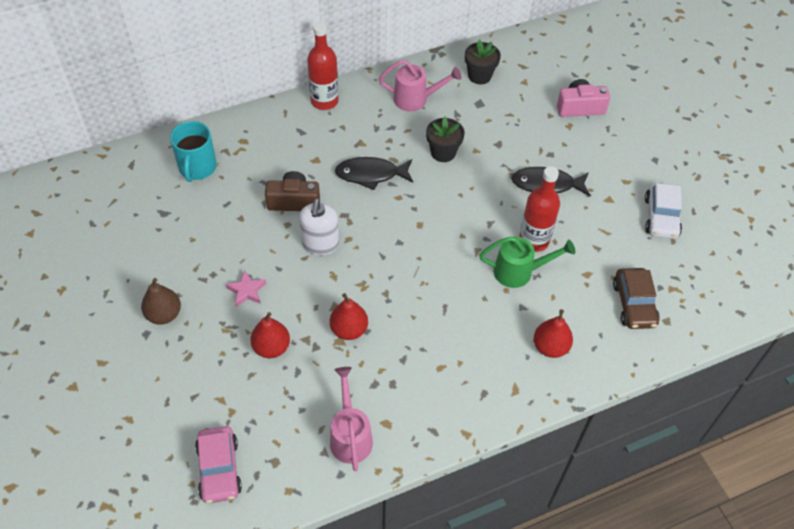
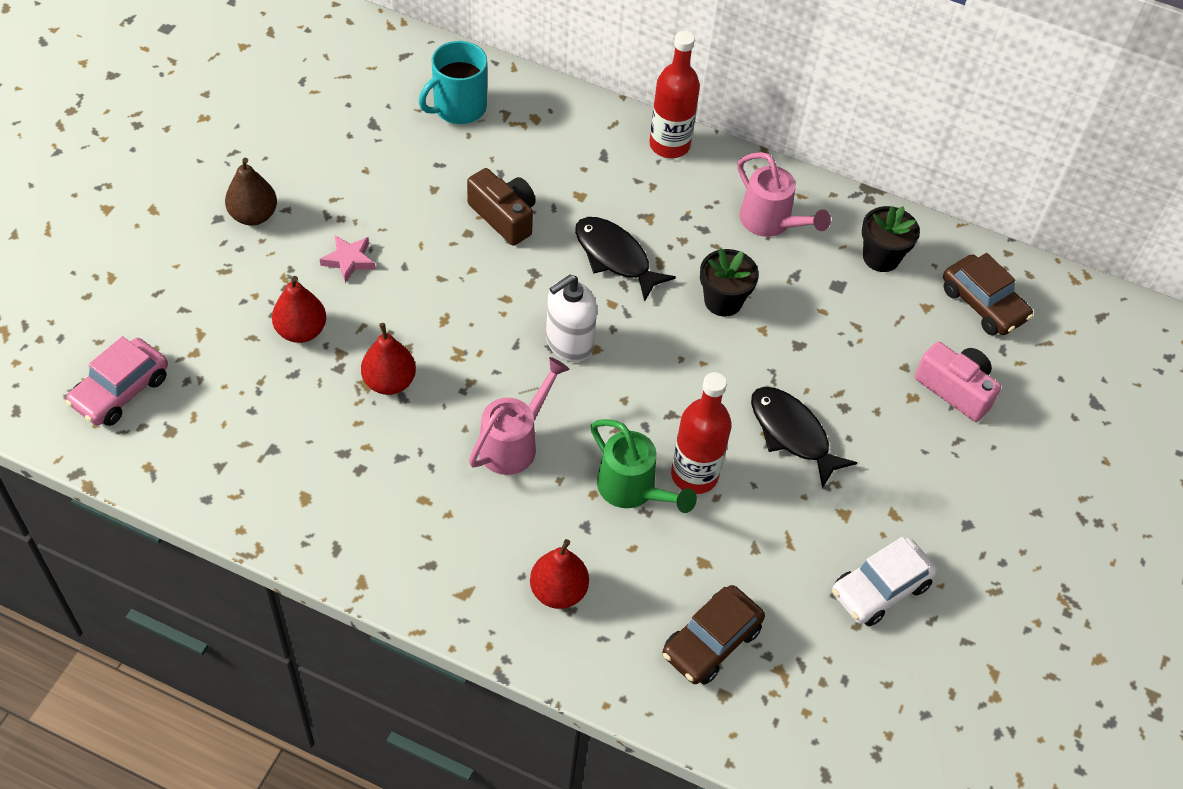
camera: 45 degrees right, 0 degrees up
white soap dispenser [299,199,339,255] -> white soap dispenser moved to [546,275,597,362]
pink watering can [330,367,373,471] -> pink watering can moved to [469,357,569,475]
none -> brown car [943,253,1033,335]

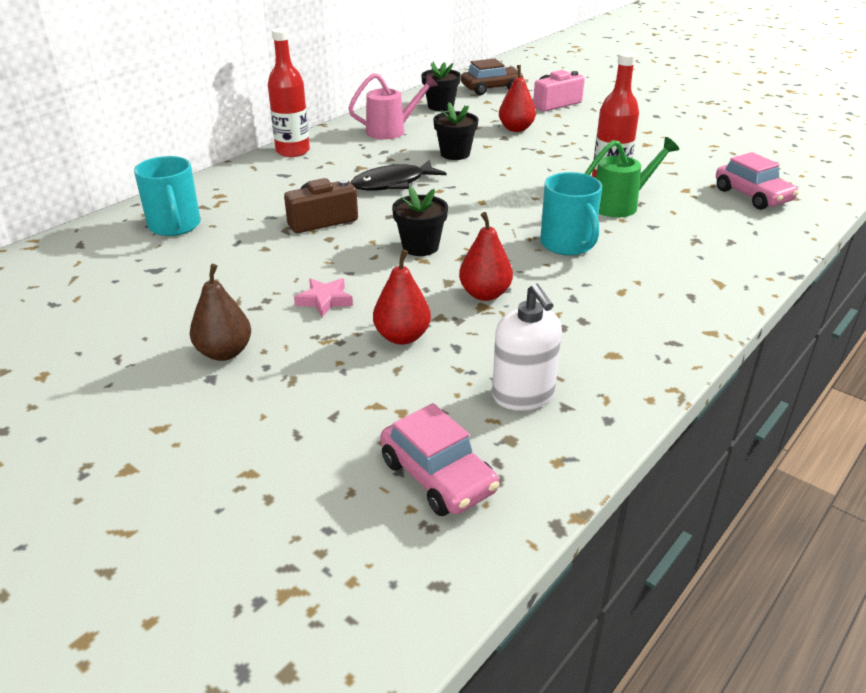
camera: 70 degrees left, 20 degrees down
pink watering can [469,357,569,475] -> turquoise mug [540,172,602,255]
red pear [530,539,589,609] -> red pear moved to [499,65,536,132]
white soap dispenser [546,275,597,362] -> white soap dispenser moved to [492,283,562,411]
brown car [663,585,765,685] -> pink car [716,152,799,210]
black fish [751,387,857,488] -> none
white car [832,537,937,626] -> none
none -> black flower pot [392,186,448,256]

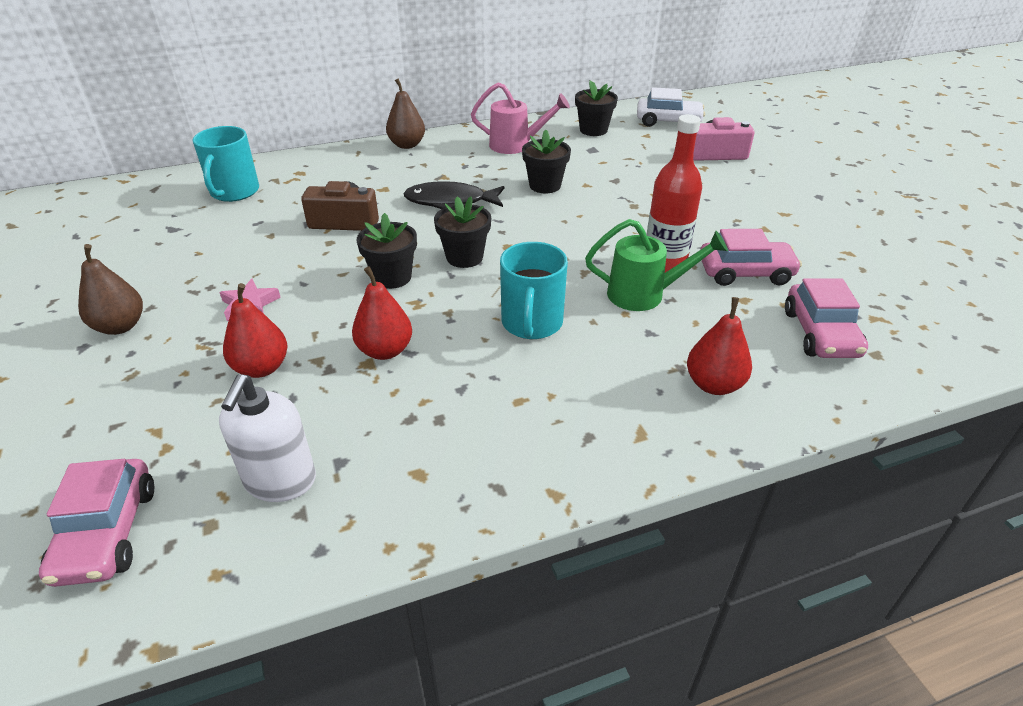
camera: 30 degrees right, 5 degrees up
red bottle [268,28,310,157] -> brown pear [386,78,425,149]
brown car [461,58,524,95] -> white car [637,87,705,127]
red pear [499,65,536,132] -> red pear moved to [687,297,752,395]
none -> black flower pot [434,197,491,268]
none -> pink car [700,229,802,286]

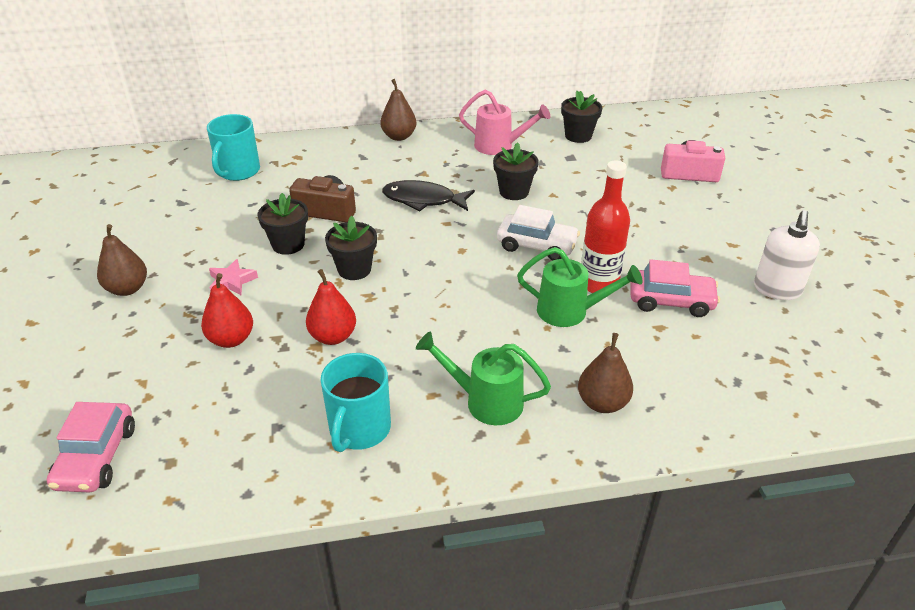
camera: 10 degrees right, 0 degrees up
white soap dispenser [219,374,316,502] -> white soap dispenser moved to [754,210,820,300]
black flower pot [434,197,491,268] -> black flower pot moved to [258,193,308,255]
turquoise mug [500,242,568,339] -> turquoise mug moved to [320,353,391,452]
white car [637,87,705,127] -> white car moved to [497,205,580,260]
red pear [687,297,752,395] -> brown pear [578,333,633,413]
pink car [785,278,868,358] -> none
none -> green watering can [416,331,551,425]

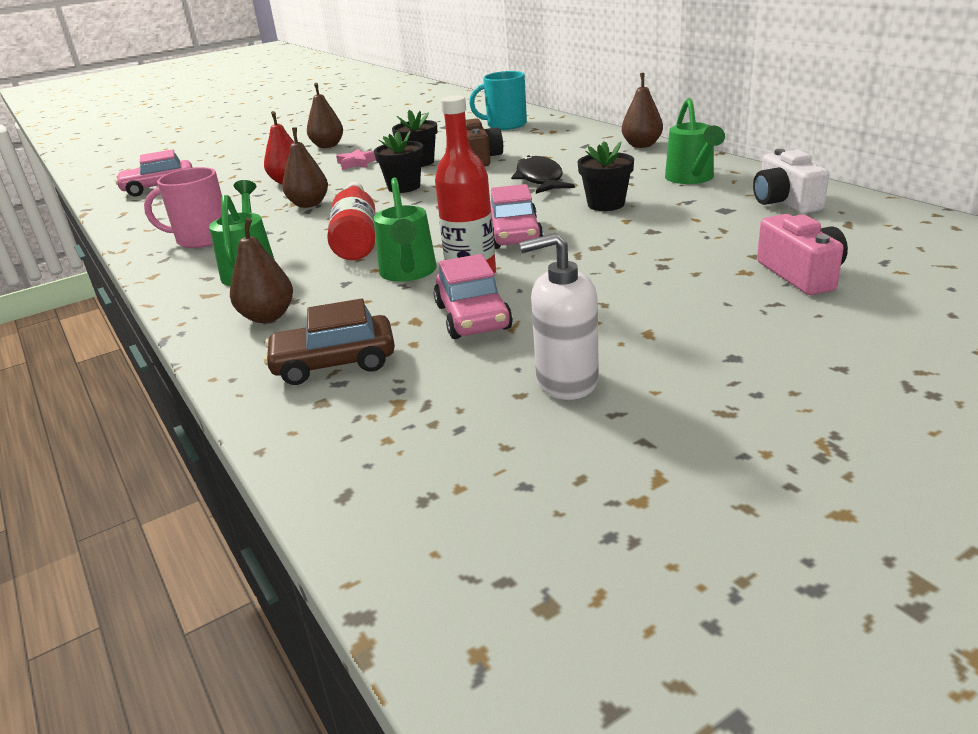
camera: 70 degrees right, 10 degrees down
red pear [306,269,356,345] -> brown pear [282,127,328,208]
turquoise mug [320,353,391,452] -> pink mug [144,167,222,248]
pink watering can [459,90,550,155] -> green watering can [665,98,725,184]
white car [497,205,580,260] -> pink car [490,184,543,249]
black flower pot [561,91,602,143] -> white camera [753,149,829,214]
none -> brown car [264,298,395,385]
none -> red bottle [327,182,375,260]

